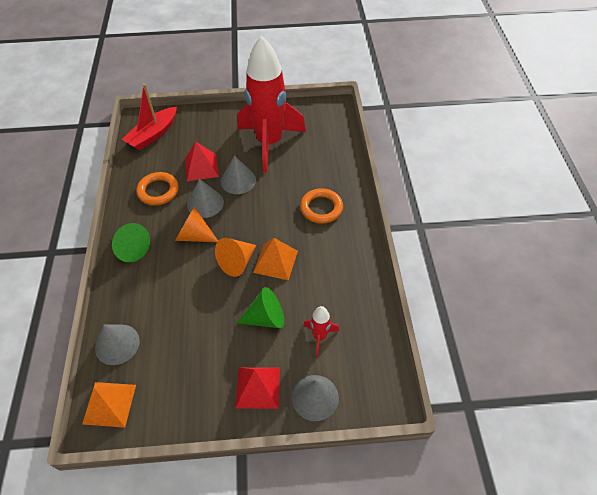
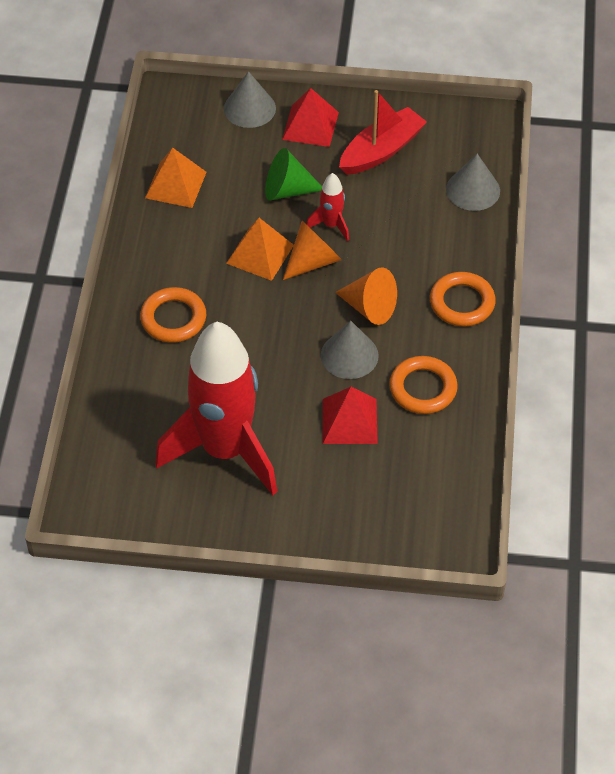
camera: 170 degrees left, 0 degrees up
orange pyramid [82,382,136,428] -> orange pyramid moved to [145,148,207,208]
green cone [112,223,150,262] -> orange ring [430,272,496,326]
red boat [122,84,177,150] -> red boat moved to [339,90,427,175]
grey cone [221,155,256,194] -> none
red rocket [303,306,339,356] -> red rocket moved to [306,173,349,242]

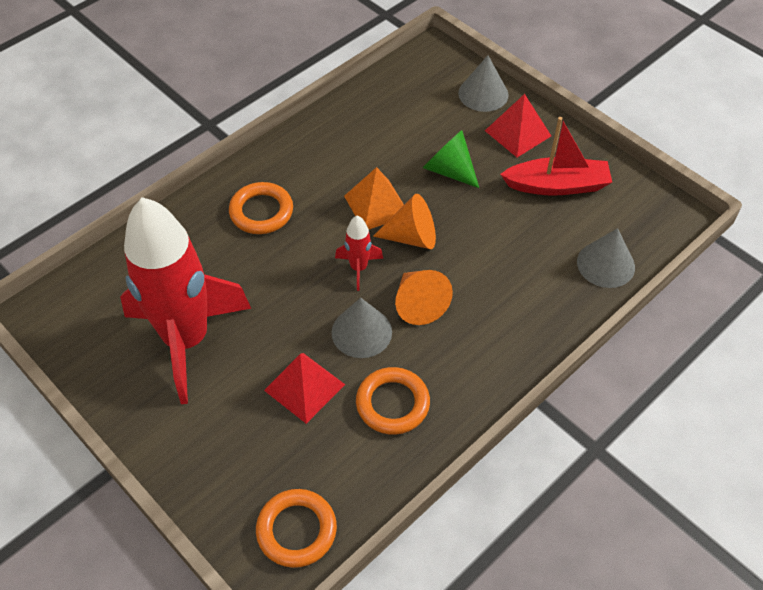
camera: 40 degrees right, 0 degrees up
orange pyramid [145,148,207,208] -> none
red rocket [306,173,349,242] -> red rocket moved to [335,216,383,291]
orange ring [430,272,496,326] -> orange ring moved to [256,489,337,568]

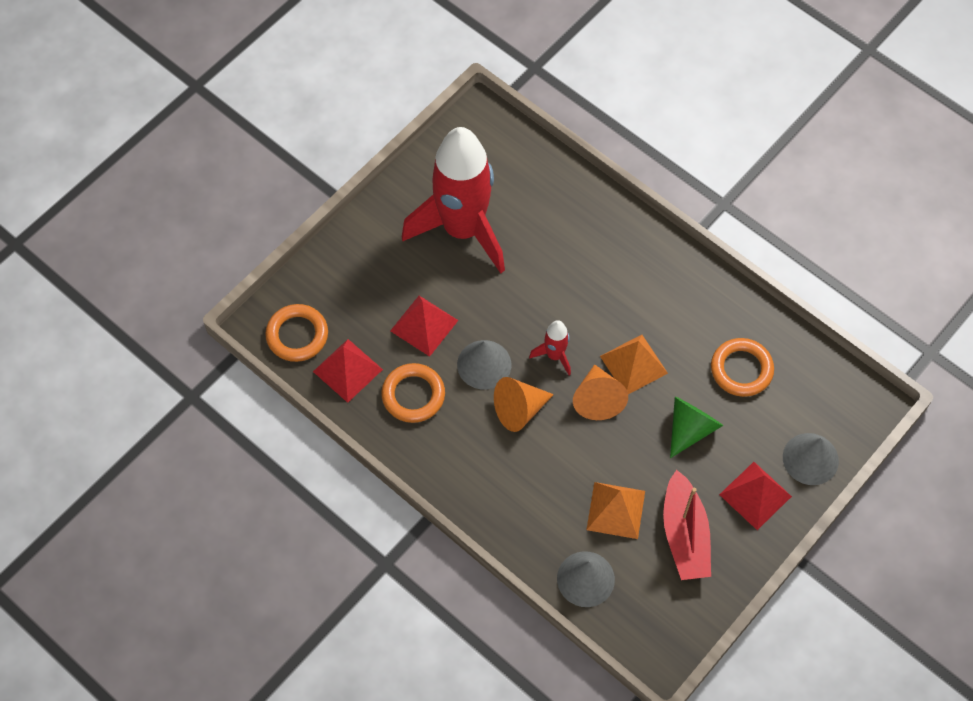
camera: 85 degrees right, 10 degrees up
orange ring [229,182,293,234] -> orange ring moved to [711,338,774,397]
none -> red pyramid [313,339,383,403]
none -> orange pyramid [586,482,645,539]

